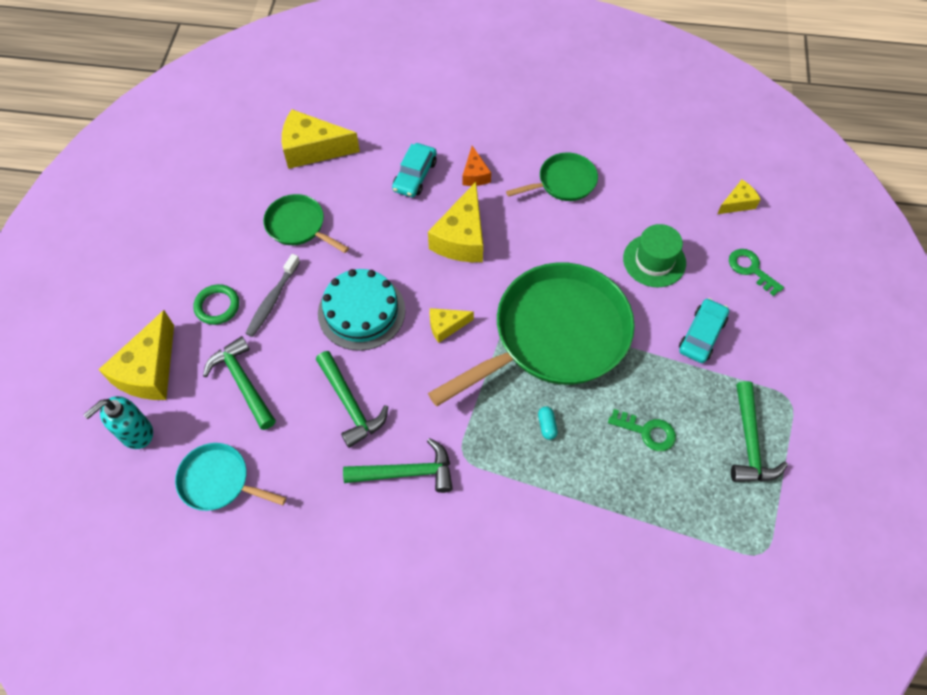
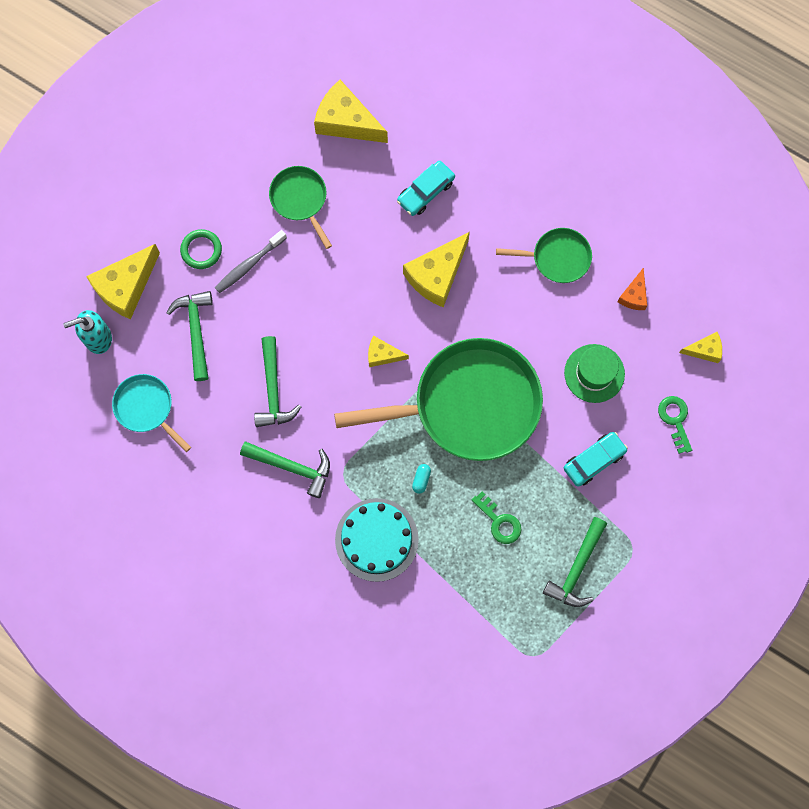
camera: 25 degrees right, 15 degrees up
turquoise cake [318,269,405,351] -> turquoise cake moved to [335,498,419,582]
orange cheese [463,146,491,186] -> orange cheese moved to [617,267,647,310]

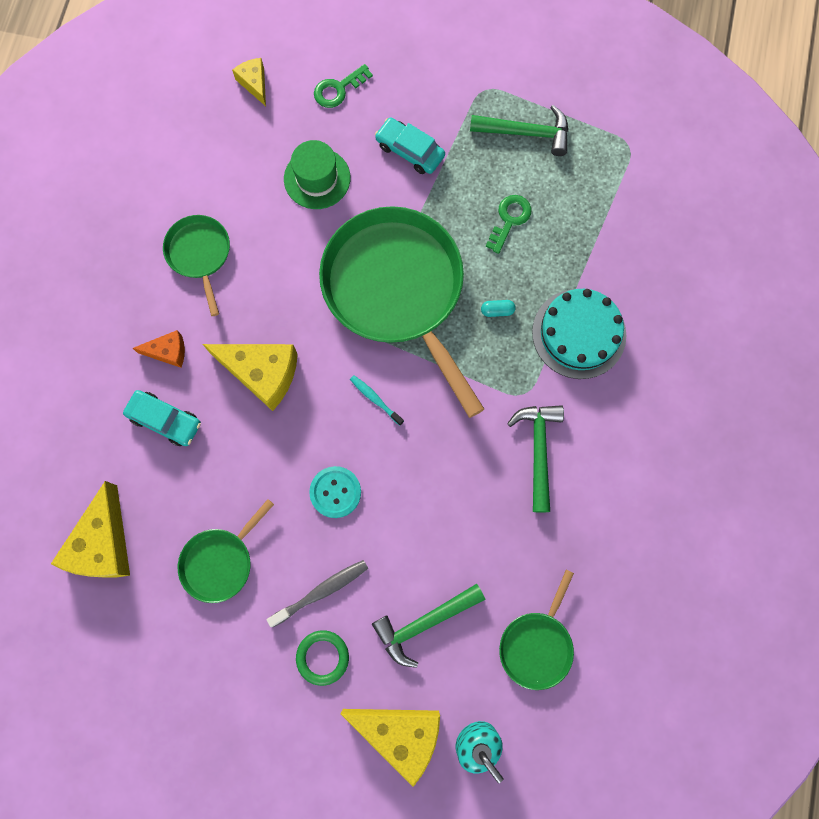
camera: 110 degrees left, 0 degrees up
turquoise pan [112,374,191,452] -> green pan [499,570,574,690]
grey toothbrush [215,230,287,293] -> grey toothbrush turned 60 degrees counterclockwise [267,560,368,627]
green hammer [254,336,301,427] -> none
yellow cheese [368,336,409,367] -> turquoise toothbrush [350,375,404,426]
orange cheese [617,267,647,310] -> orange cheese moved to [133,330,185,368]
none -> turquoise button [309,466,361,518]

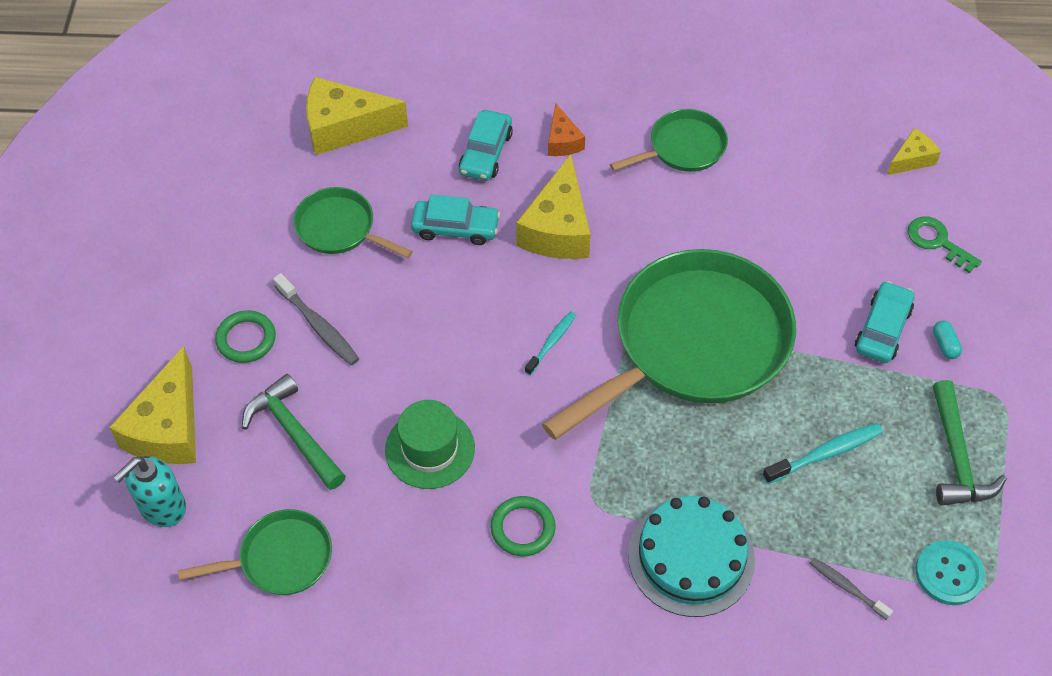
camera: 80 degrees right, 20 degrees down
green hat [284,140,350,209] -> green hat moved to [385,400,475,489]
turquoise button [309,466,361,518] -> turquoise button moved to [916,540,985,605]
turquoise capsule [481,300,516,317] -> turquoise capsule moved to [933,321,962,359]
green key [486,195,532,254] -> turquoise toothbrush [763,423,883,484]
green pan [499,570,574,690] -> green pan turned 150 degrees clockwise [178,509,332,595]
green hammer [507,405,564,513] -> green ring [490,496,556,557]
none -> turquoise car [411,195,500,245]
none -> grey toothbrush [810,557,893,620]

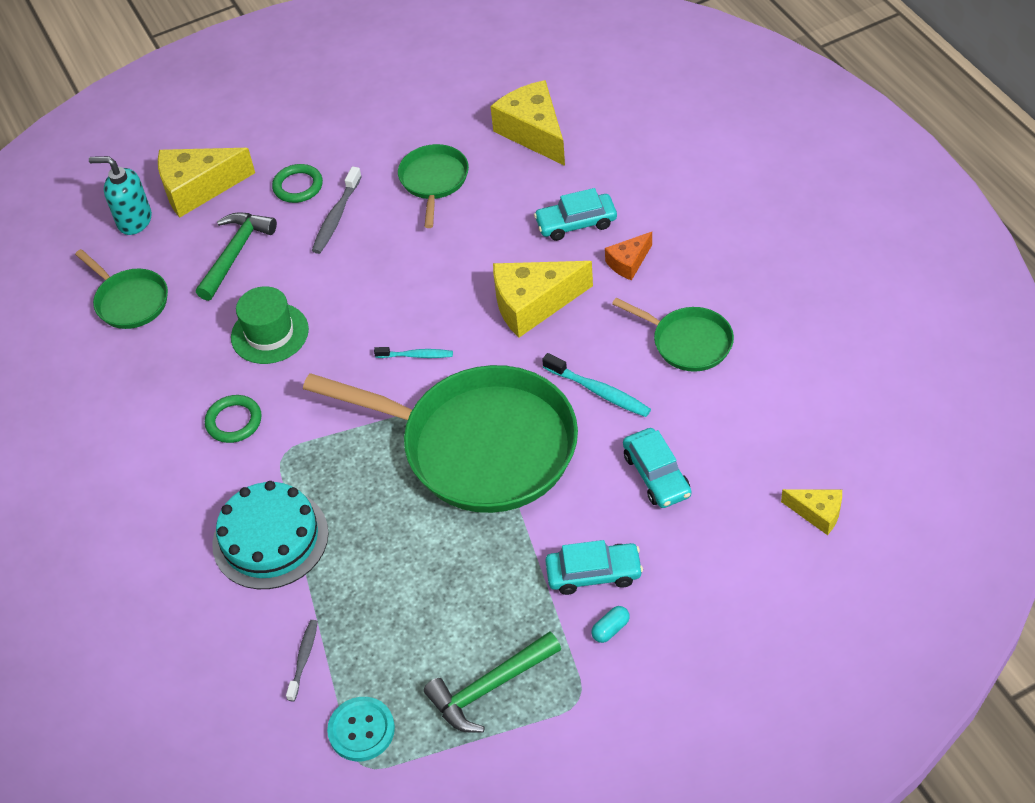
camera: 65 degrees right, 5 degrees down
turquoise car [411,195,500,245] -> turquoise car moved to [623,428,691,508]
turquoise toothbrush [763,423,883,484] -> turquoise toothbrush moved to [542,353,651,417]
green key [908,216,982,273] -> none

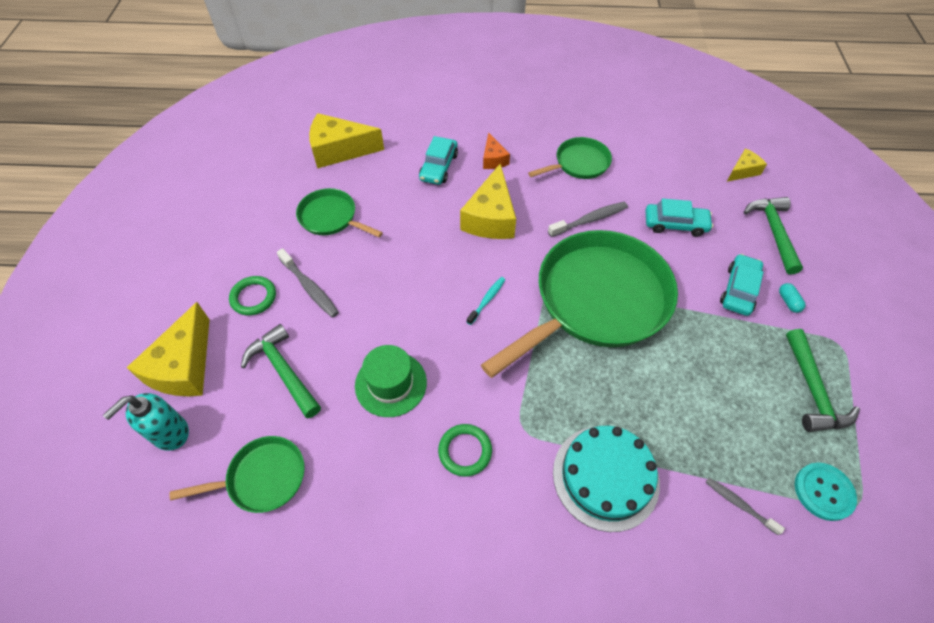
camera: 65 degrees left, 5 degrees up
turquoise toothbrush [542,353,651,417] -> grey toothbrush [548,202,628,237]
none -> green hammer [744,197,803,274]

